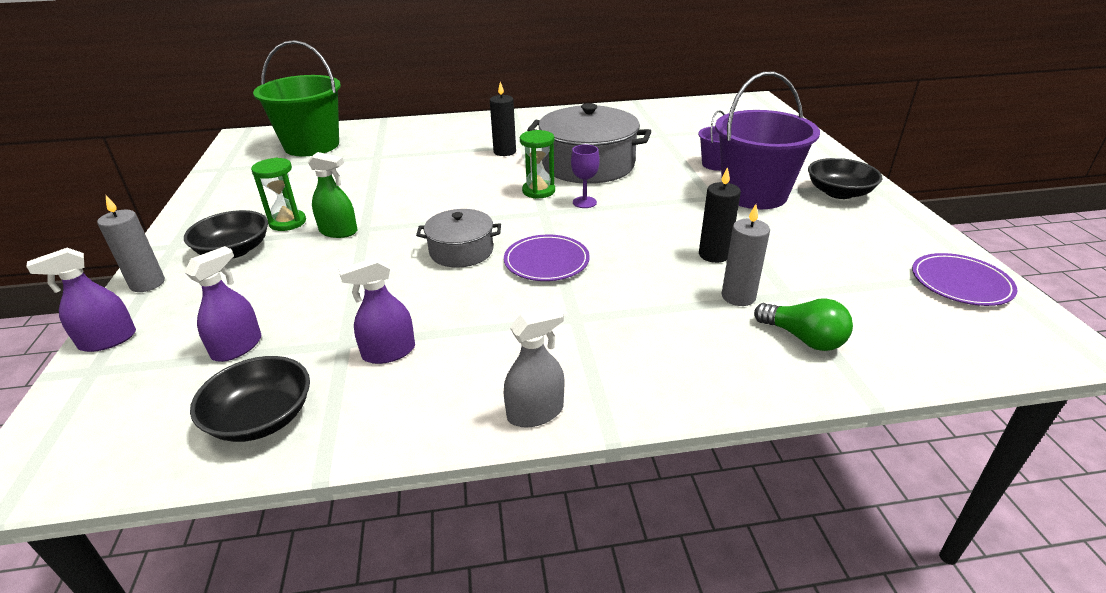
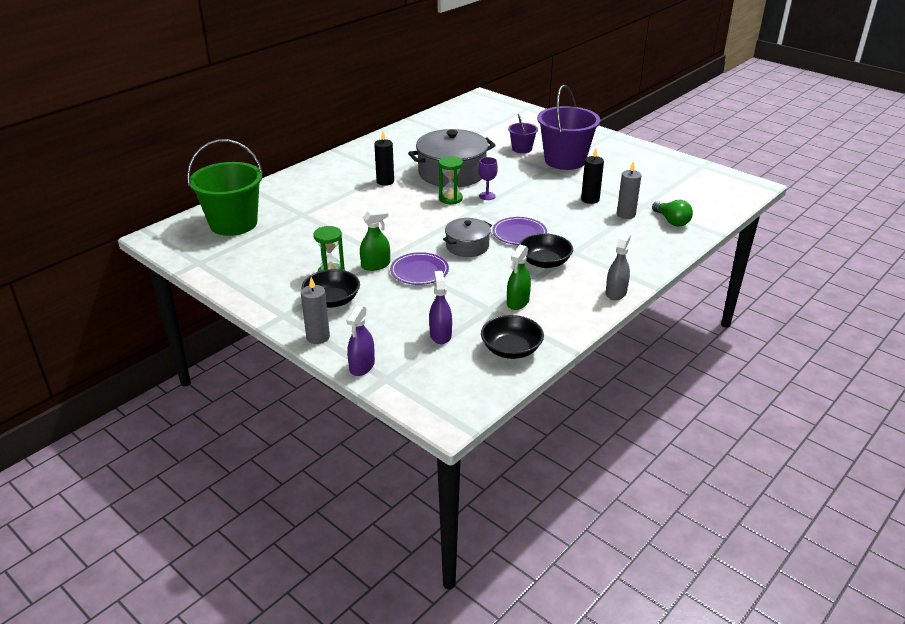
camera: 40 degrees left, 0 degrees up
purple spray bottle [339,257,415,364] -> green spray bottle [507,245,531,310]
green light bulb [754,298,853,351] -> green light bulb turned 60 degrees clockwise [652,200,693,227]
black bowl [808,158,882,199] -> black bowl moved to [519,233,573,268]
purple plate [912,253,1018,306] -> purple plate moved to [390,252,449,285]

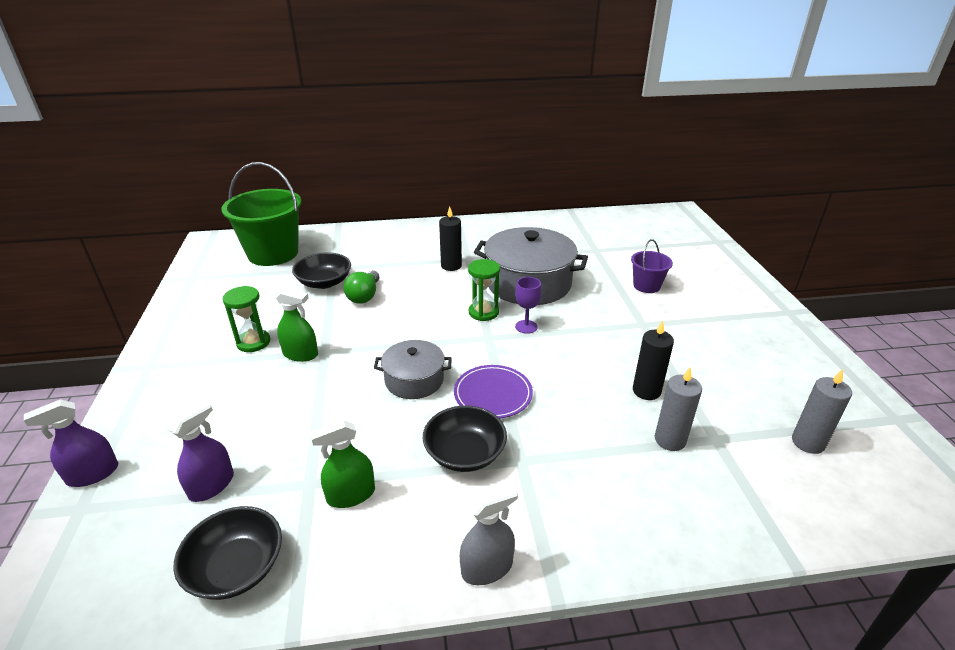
camera: 40 degrees right, 0 degrees up
grey candle [301,277,330,344] -> grey candle moved to [792,369,852,454]
black bowl [302,269,360,308] -> black bowl moved to [292,253,351,289]
purple plate [390,252,449,285] -> none
purple bucket [537,85,600,170] -> none
green light bulb [652,200,693,227] -> green light bulb moved to [343,270,379,304]

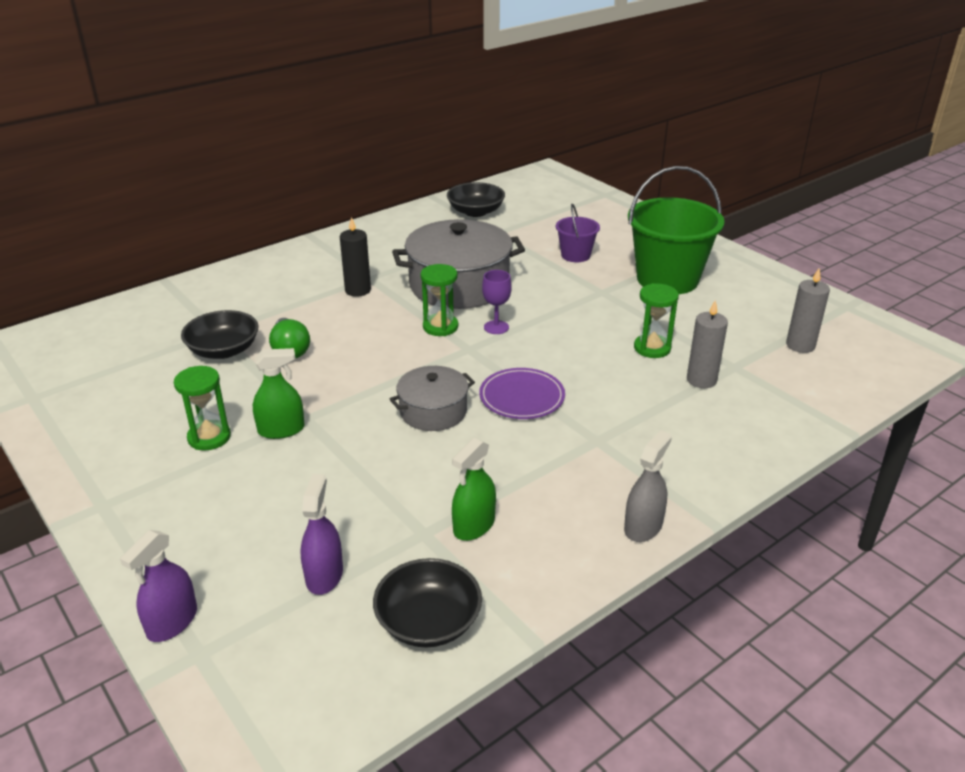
camera: 30 degrees left, 0 degrees up
green bucket [221,162,302,266] -> green bucket moved to [628,166,724,294]
black bowl [423,405,507,472] -> black bowl moved to [447,182,505,217]
black candle [633,320,674,400] -> green hourglass [634,283,679,358]

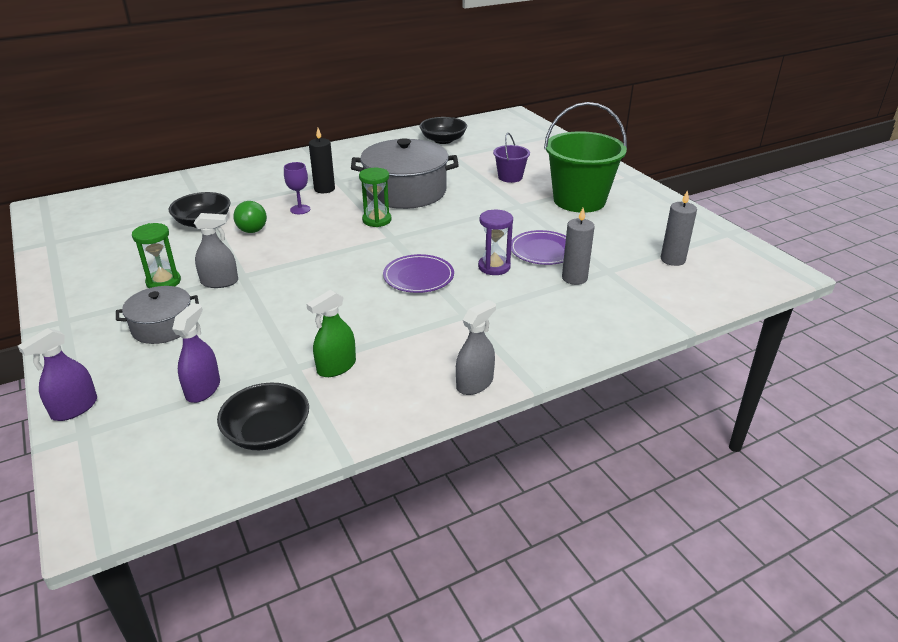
camera: 10 degrees right, 0 degrees up
green spray bottle [253,348,305,439] -> grey spray bottle [194,213,238,288]
grey pot [390,366,475,431] -> grey pot moved to [116,286,199,344]
purple goblet [482,270,511,334] -> purple goblet moved to [284,162,310,214]
green hourglass [634,283,679,358] -> purple plate [511,230,566,265]
none -> purple hourglass [478,210,513,275]

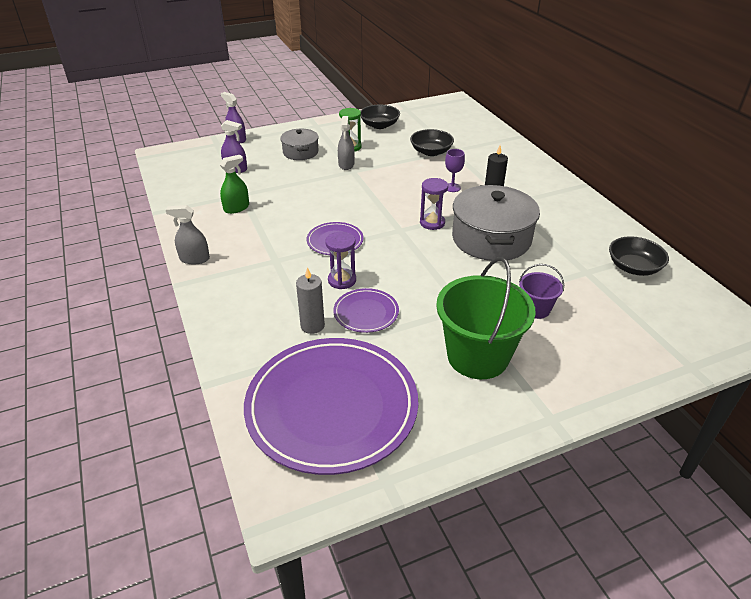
camera: 95 degrees right, 5 degrees up
black bowl [217,383,309,450] -> black bowl moved to [361,104,400,129]
green light bulb [233,201,267,233] -> none
green spray bottle [306,290,356,377] -> green spray bottle turned 90 degrees clockwise [220,155,249,214]
green hourglass [359,168,392,227] -> purple hourglass [420,178,448,230]
grey spray bottle [456,300,496,395] -> grey spray bottle turned 135 degrees clockwise [166,205,210,264]
grey candle [661,190,697,266] -> purple plate [244,338,418,475]

